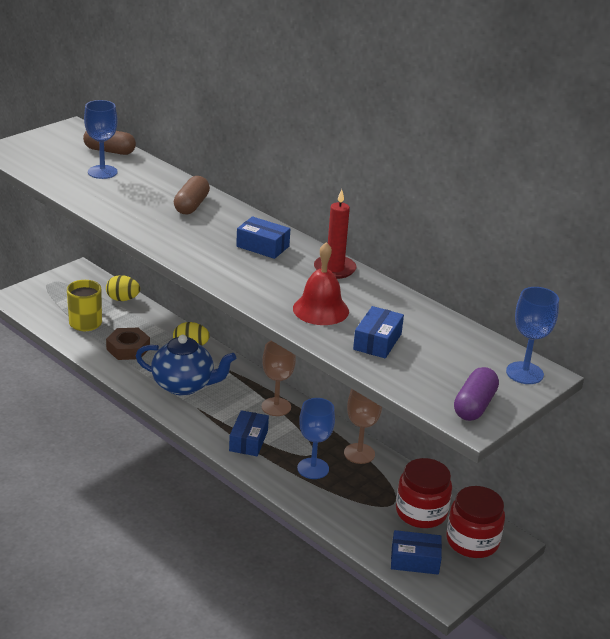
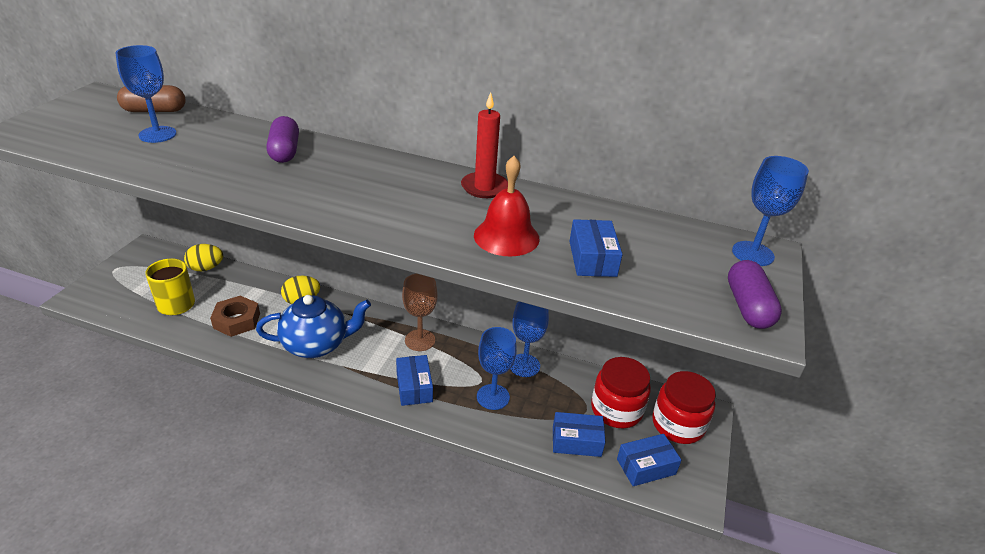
camera: 25 degrees left, 5 degrees up
brown capsule [174,176,210,214] -> purple capsule [267,116,299,163]
blue box [236,216,290,259] -> blue box moved to [553,412,605,457]
brown goblet [344,389,382,464] -> blue goblet [510,301,549,377]

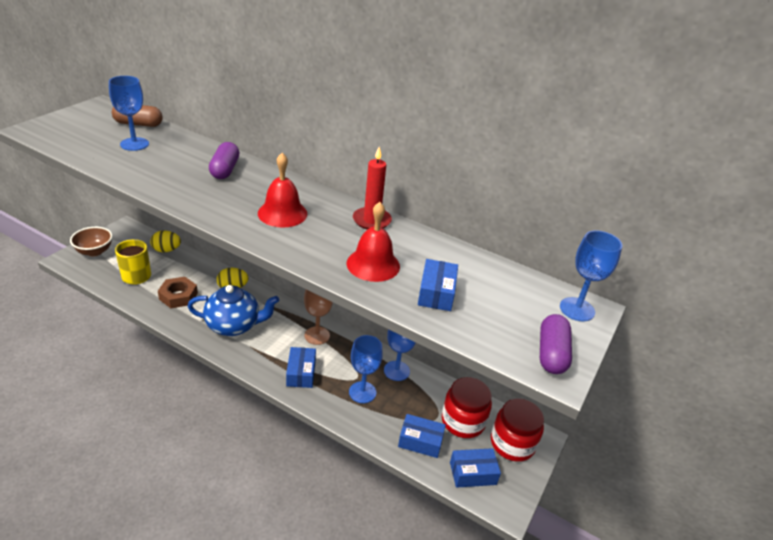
camera: 10 degrees right, 0 degrees up
none -> brown bowl [70,227,113,256]
none -> red bell [258,153,307,228]

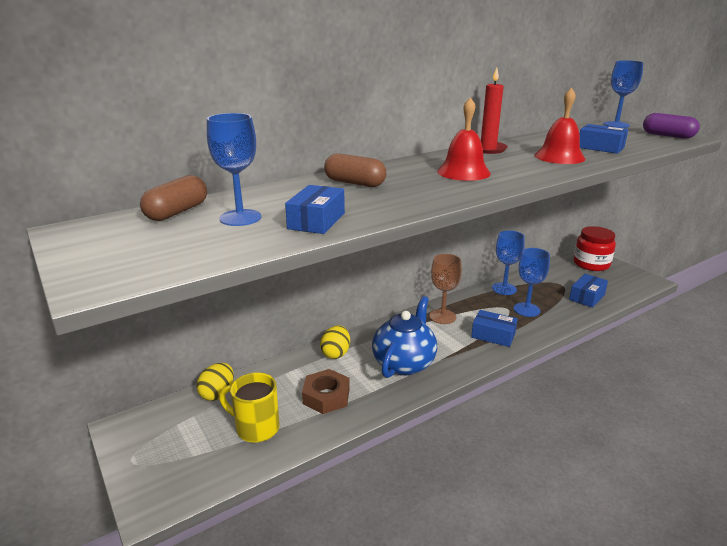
camera: 60 degrees left, 10 degrees down
brown bowl [70,227,113,256] -> none
purple capsule [209,142,240,179] -> brown capsule [324,153,386,187]
red jar [442,377,492,438] -> none
blue box [450,448,501,488] -> blue box moved to [285,185,345,234]

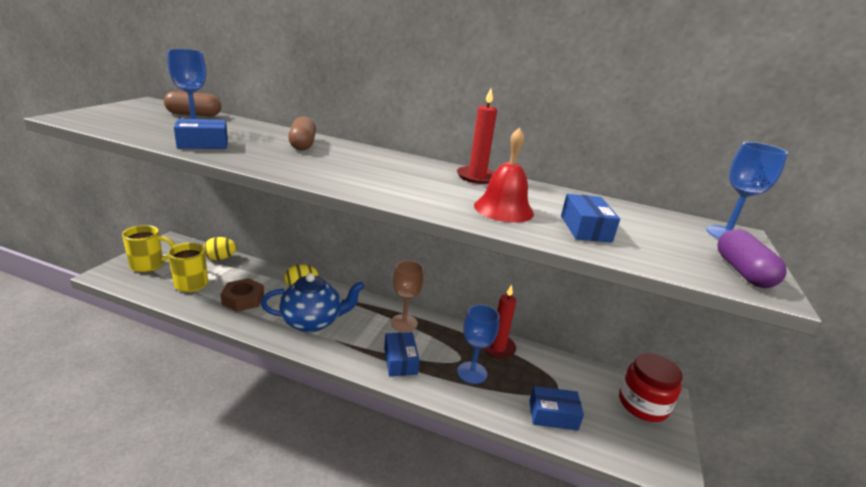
camera: 50 degrees right, 0 degrees up
red bell [437,97,491,181] -> none
blue goblet [492,230,525,295] -> red candle [483,285,516,359]
none -> yellow mug [122,225,175,273]

